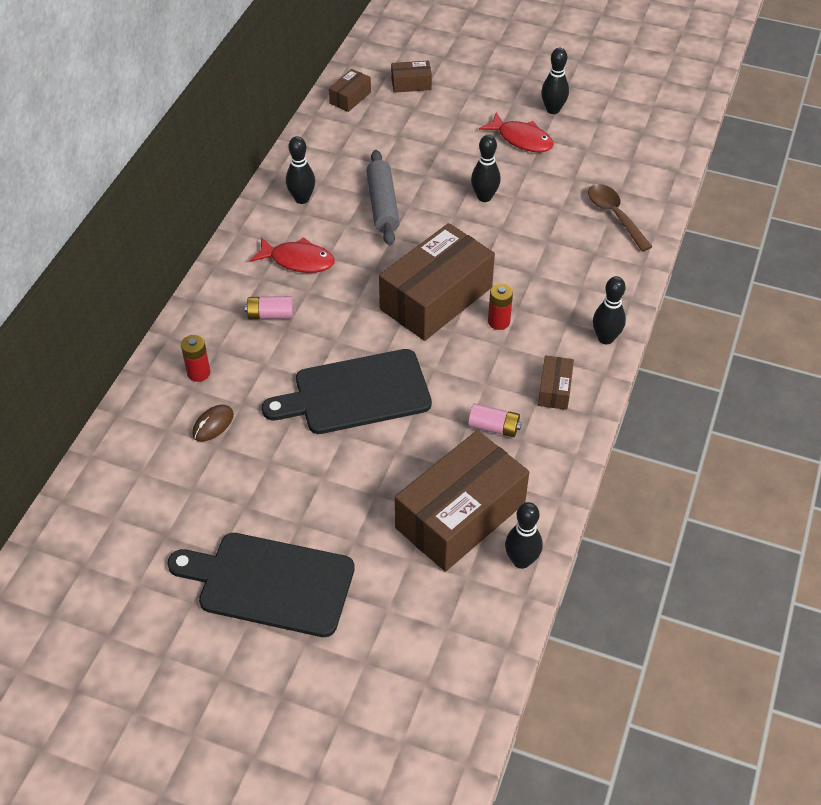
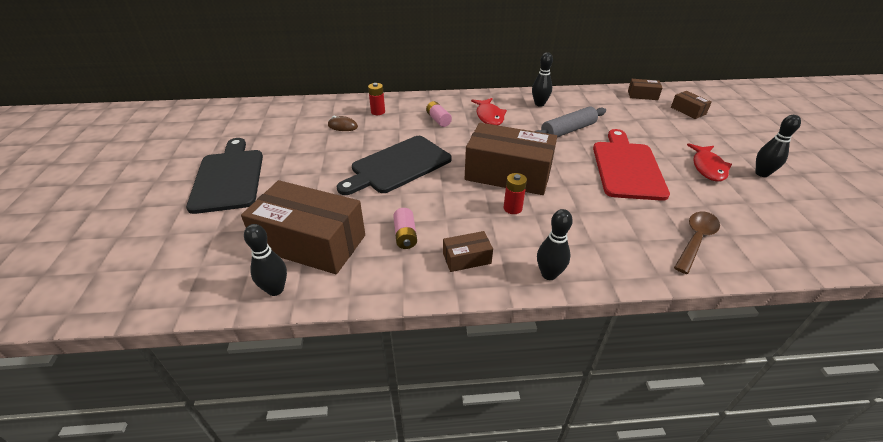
camera: 65 degrees right, 10 degrees down
black cutting board [262,349,432,434] -> black cutting board turned 90 degrees counterclockwise [337,136,452,195]
black bowling pin [471,135,501,202] -> red cutting board [593,129,670,201]

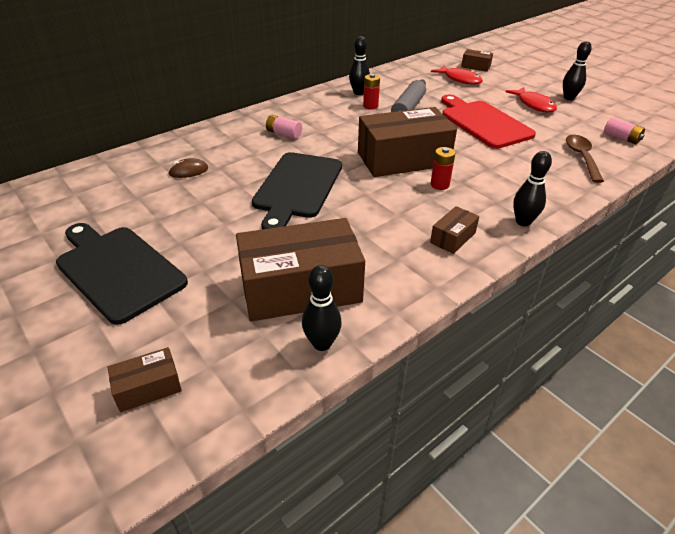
camera: 35 degrees left, 0 degrees up
red battery [368,83,385,115] -> red battery moved to [363,74,380,109]
pink battery [393,208,417,249] -> pink battery moved to [604,117,645,144]
red fish [471,98,507,125] -> red fish moved to [431,65,483,85]
brown box [628,79,662,100] -> brown box moved to [108,347,182,412]

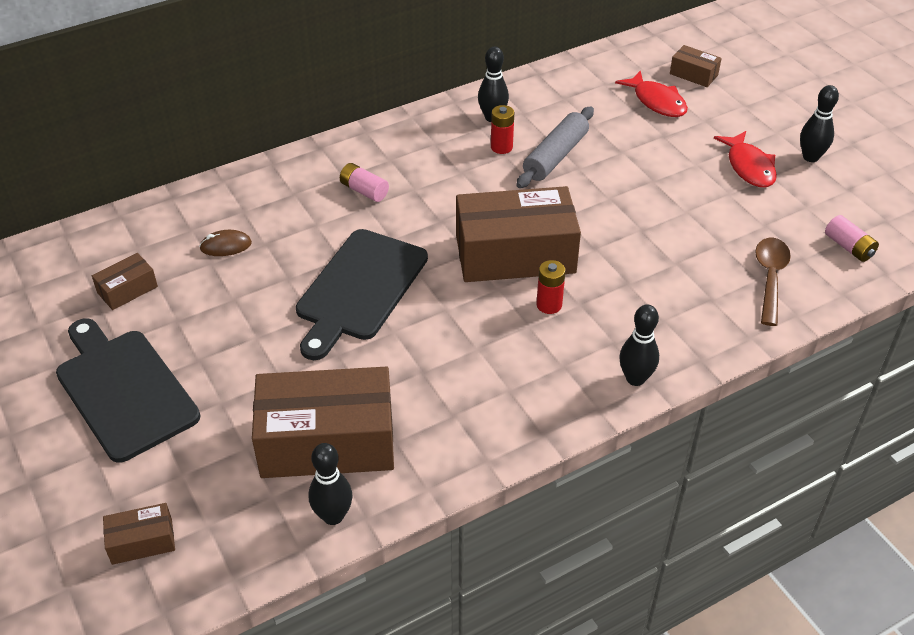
camera: 10 degrees right, 5 degrees up
brown box [430,206,479,254] -> brown box moved to [92,253,158,310]
red cutting board [441,95,536,149] -> none

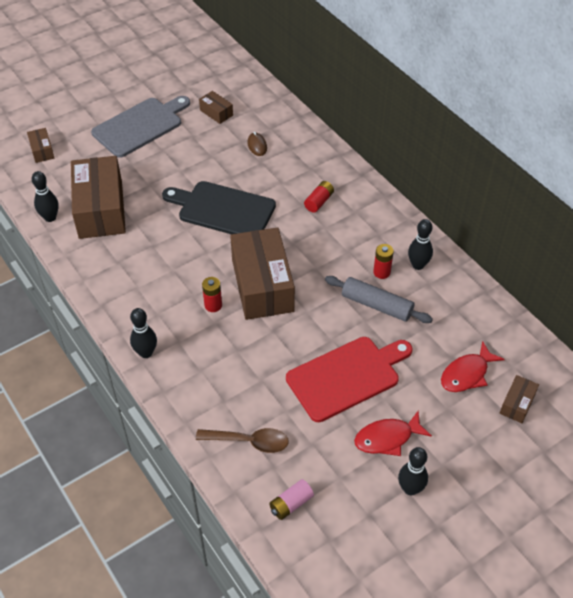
camera: 85 degrees right, 5 degrees up
black cutting board [56,318,200,463] -> grey cutting board [91,96,190,158]
pink battery [340,163,389,202] -> red battery [304,181,334,213]
none -> red cutting board [286,337,412,422]

